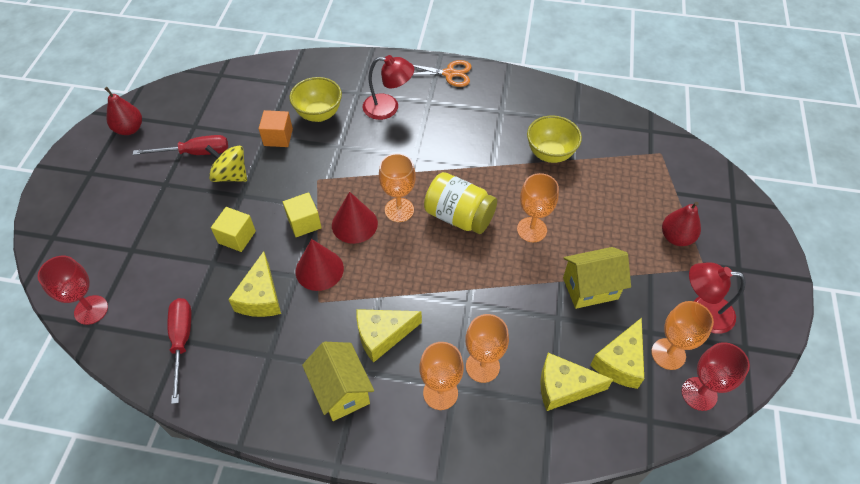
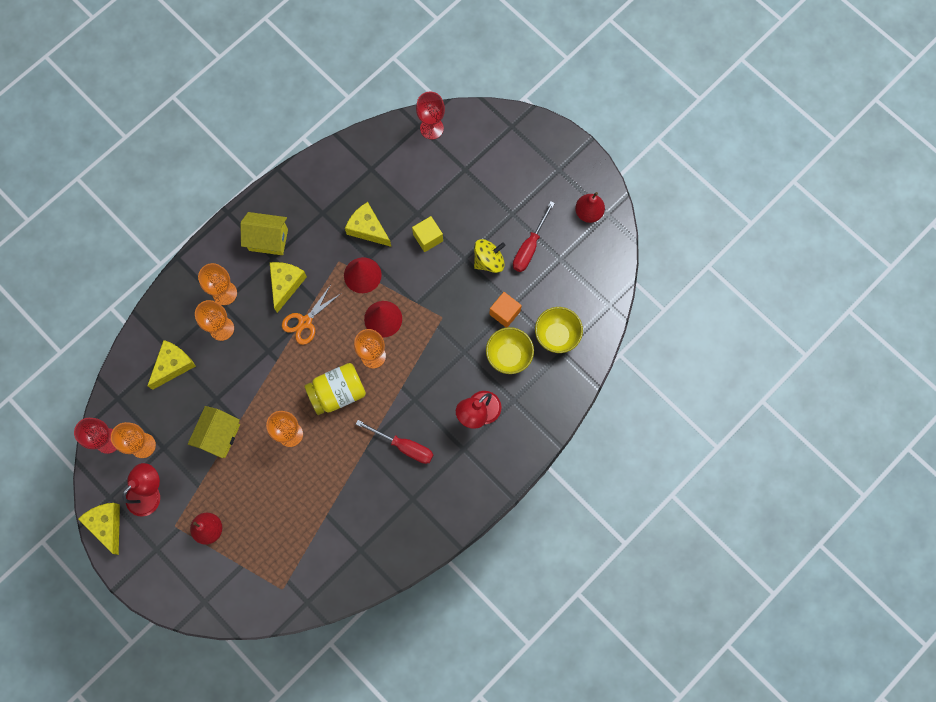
camera: 125 degrees right, 20 degrees up
red screwdriver [167,298,192,404] -> red screwdriver moved to [356,420,433,464]
yellow cube [283,192,322,237] -> none
orange scissors [413,60,471,87] -> orange scissors moved to [282,286,340,345]
yellow bowl [527,116,582,163] -> yellow bowl moved to [535,307,583,353]
yellow cheese [590,318,644,389] -> yellow cheese moved to [78,503,120,555]

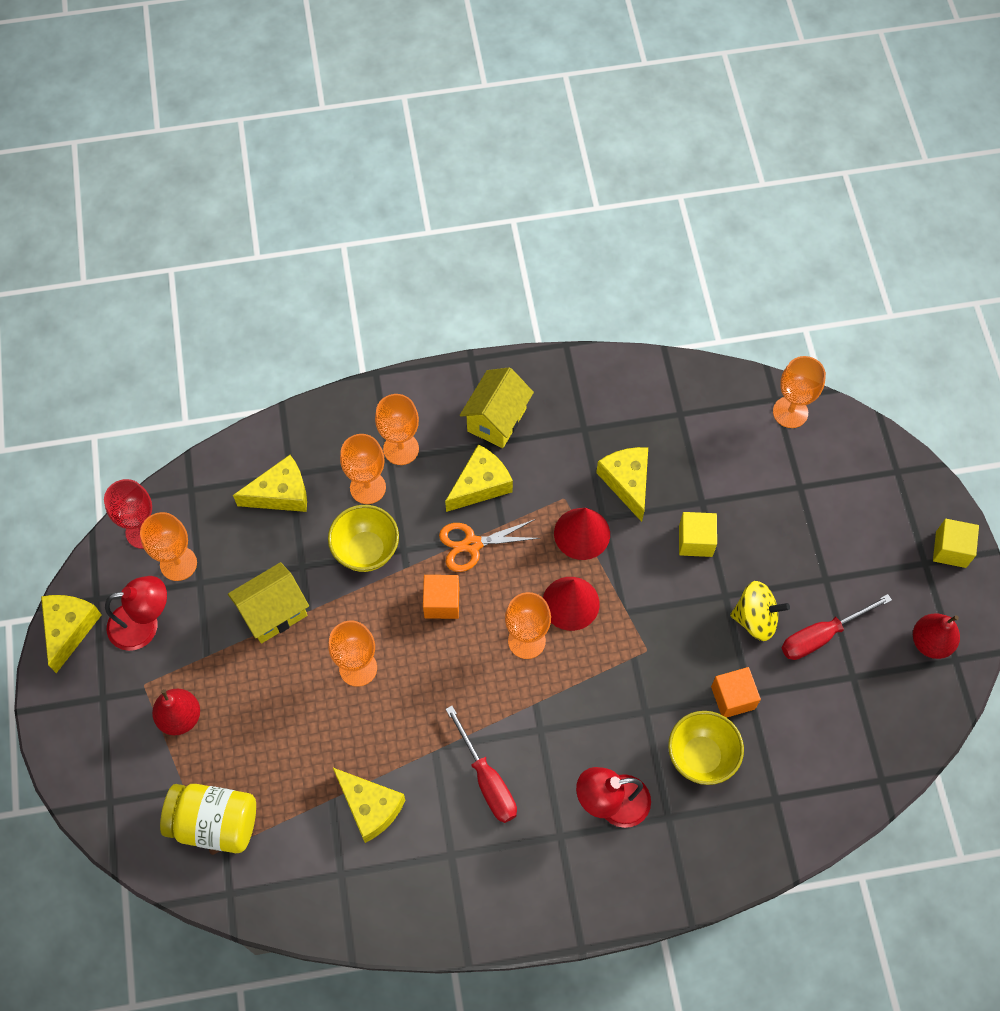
camera: 35 degrees right, 10 degrees down
yellow house [240,212,288,255] -> yellow house turned 75 degrees clockwise [460,367,534,448]
yellow jar [304,363,366,415] -> yellow jar moved to [160,784,256,853]
red goblet [416,92,445,140] -> orange goblet [773,356,826,428]
yellow bowl [535,307,583,353] -> yellow bowl moved to [328,505,399,572]
none -> yellow cheese [333,768,406,843]
none -> orange cube [423,575,459,619]
none -> yellow cube [933,519,979,568]

